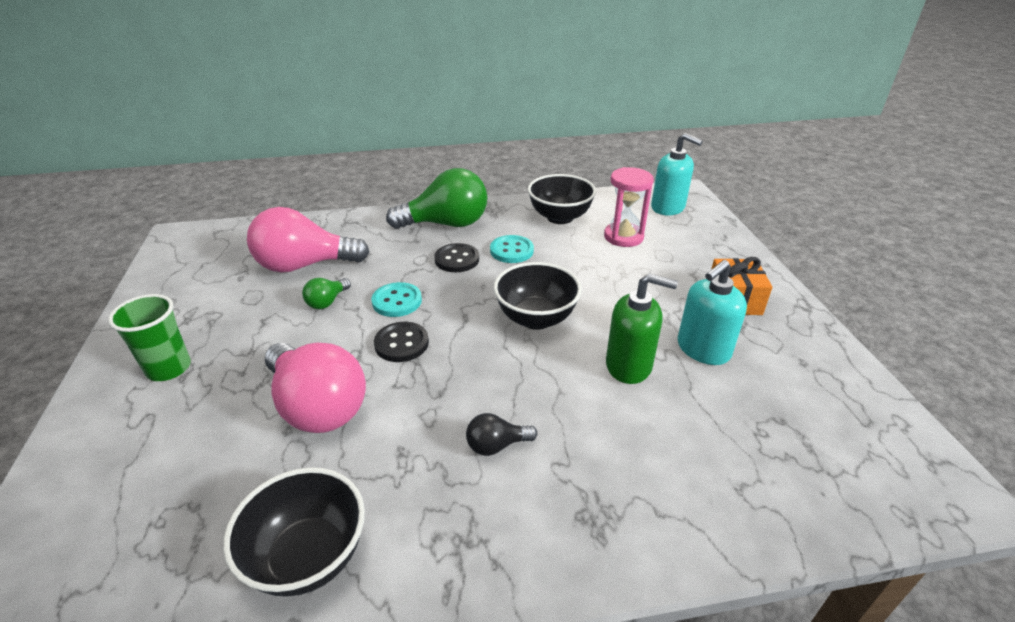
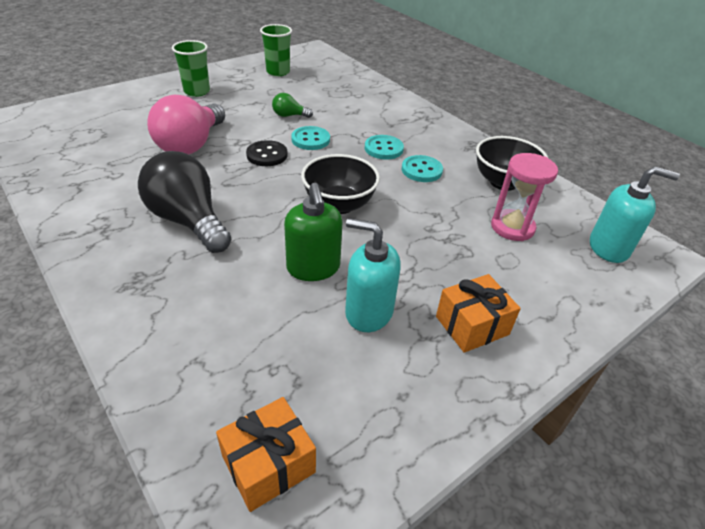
camera: 60 degrees right, 5 degrees up
black bowl [223,467,365,597] -> none
pink light bulb [247,207,369,273] -> none
green light bulb [386,168,487,229] -> none
black button [434,243,479,272] -> turquoise button [365,135,404,160]
black light bulb [466,413,537,456] -> black light bulb [138,151,231,253], size x2.20
turquoise soap dispenser [651,133,703,215] -> turquoise soap dispenser turned 90 degrees counterclockwise [590,166,680,263]
none -> orange gift [216,397,316,512]
none -> green cup [260,24,292,76]

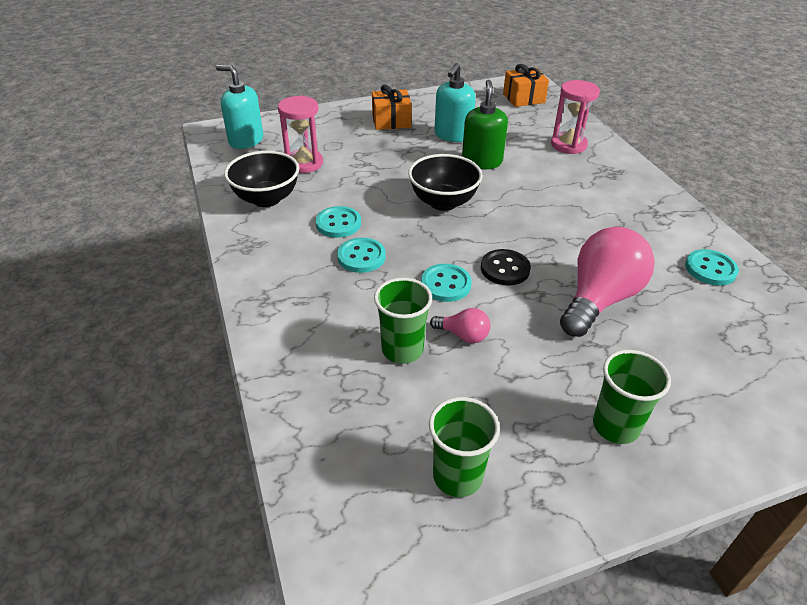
camera: 160 degrees left, 0 degrees up
black light bulb [138,151,231,253] -> none
green light bulb [272,93,313,118] -> pink light bulb [430,308,491,343]
turquoise soap dispenser [345,218,401,332] -> turquoise soap dispenser turned 75 degrees clockwise [434,63,476,142]
none -> green cup [374,278,432,364]
none -> pink hourglass [551,80,600,154]
none -> turquoise button [685,249,739,286]

